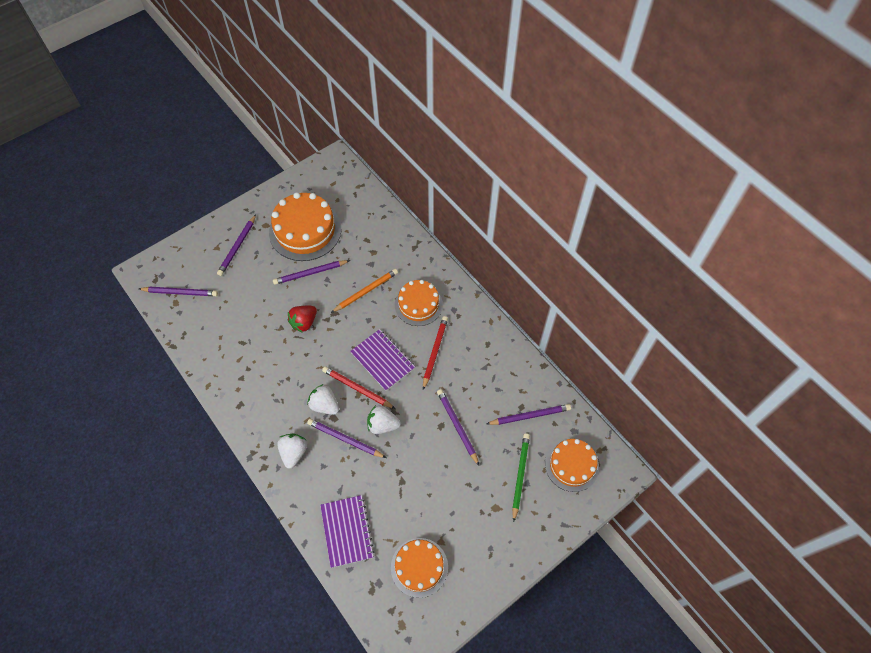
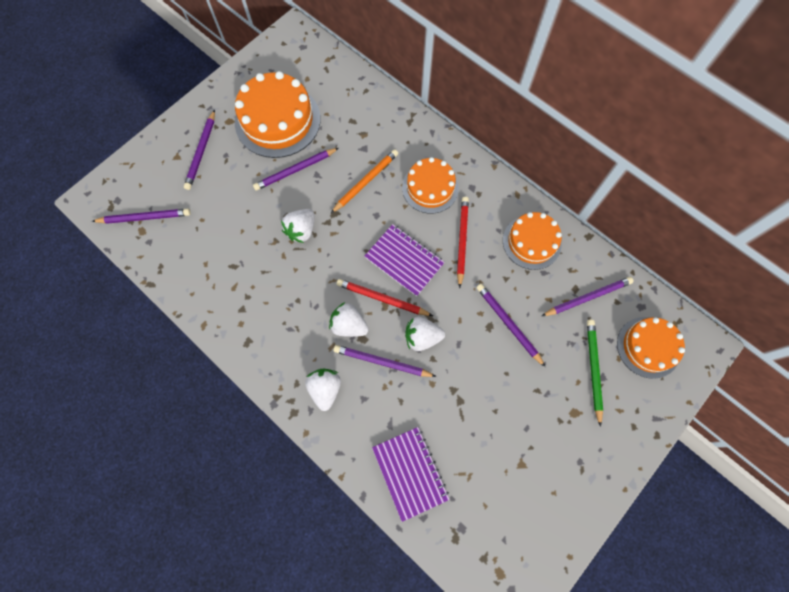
camera: 10 degrees left, 10 degrees up
red strawberry [288,306,317,333] -> white strawberry [281,209,314,243]
orange cake [391,538,448,598] -> orange cake moved to [503,212,562,270]

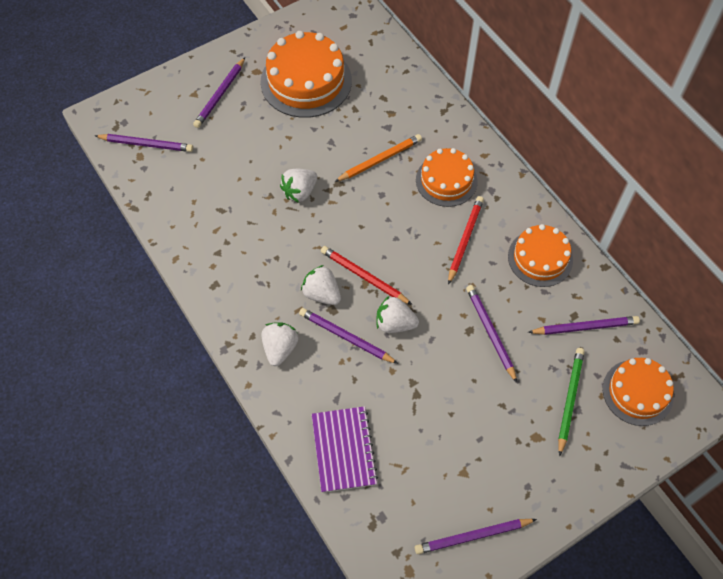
camera: 15 degrees right, 10 degrees down
purple pencil [253,148,339,191] -> purple pencil moved to [415,519,537,554]
purple notebook [365,224,445,296] -> none

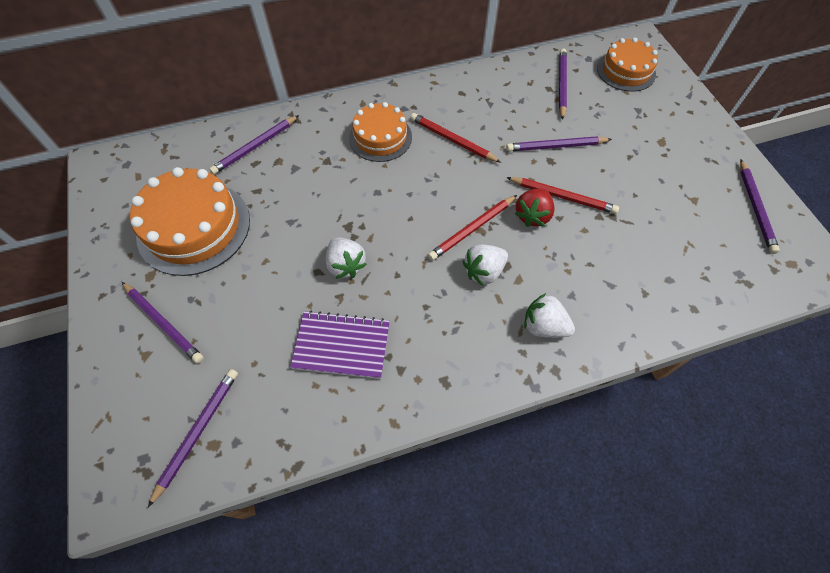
camera: 75 degrees left, 0 degrees up
purple pencil [299,308,398,364] -> purple pencil moved to [209,115,299,174]
purple notebook [312,406,378,493] -> purple notebook moved to [290,311,390,379]
orange pencil [335,134,422,182] -> none
white strawberry [376,296,419,333] -> red strawberry [515,188,555,227]
orange cake [508,224,573,287] -> none
green pencil [558,348,585,456] -> none
none -> red pencil [506,177,619,214]

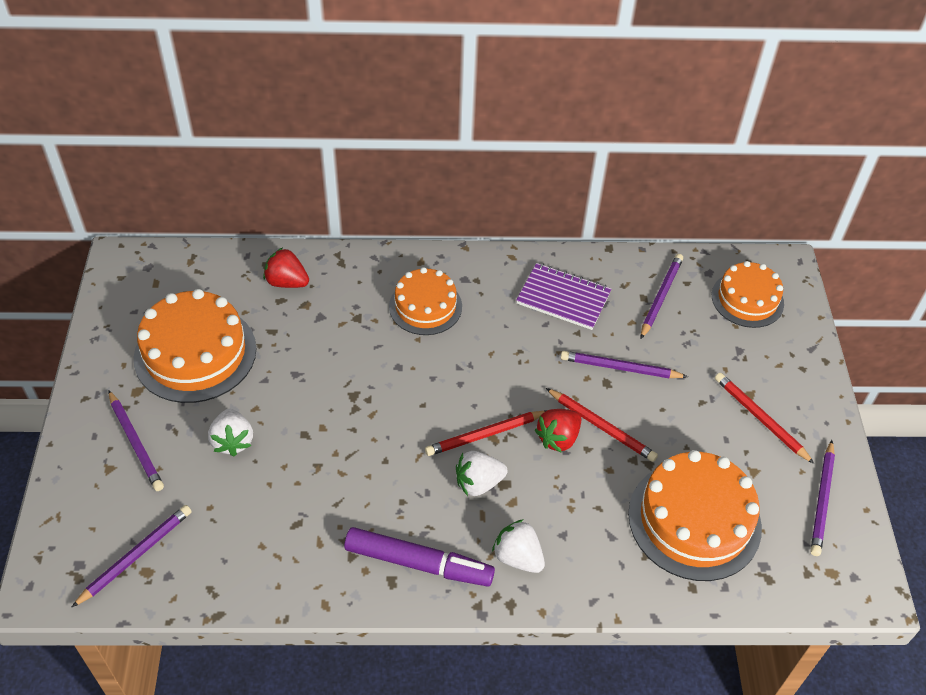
camera: 15 degrees right, 10 degrees down
purple pencil [209,115,299,174] -> red strawberry [263,248,309,288]
purple notebook [290,311,390,379] -> purple notebook moved to [516,263,611,330]
white strawberry [326,237,367,279] -> white strawberry moved to [208,409,253,456]
red pencil [410,113,501,163] -> red pencil moved to [715,373,814,464]
none -> purple marker [344,527,495,587]
none -> orange cake [628,450,762,581]

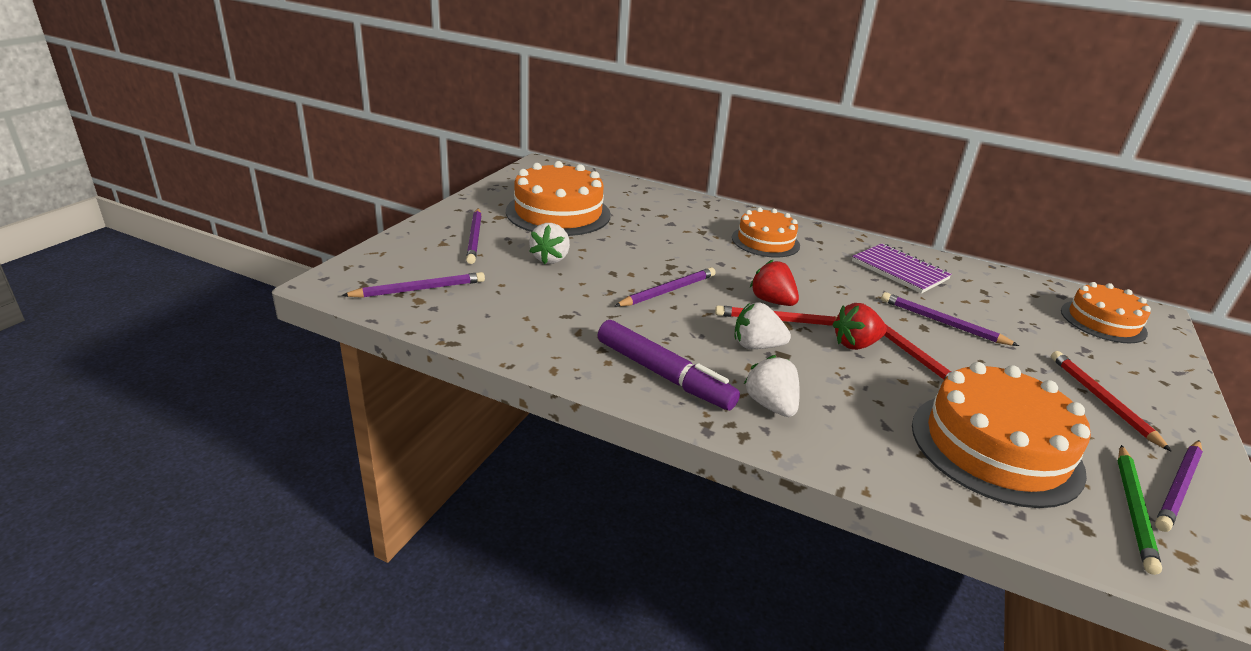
camera: 25 degrees right, 20 degrees down
red strawberry [263,248,309,288] -> red strawberry moved to [750,260,799,306]
purple pencil [641,254,683,339] -> purple pencil moved to [615,267,716,307]
none -> green pencil [1118,445,1162,575]

